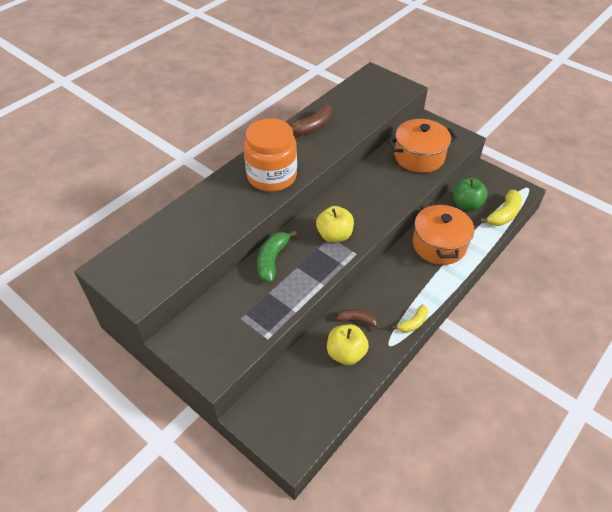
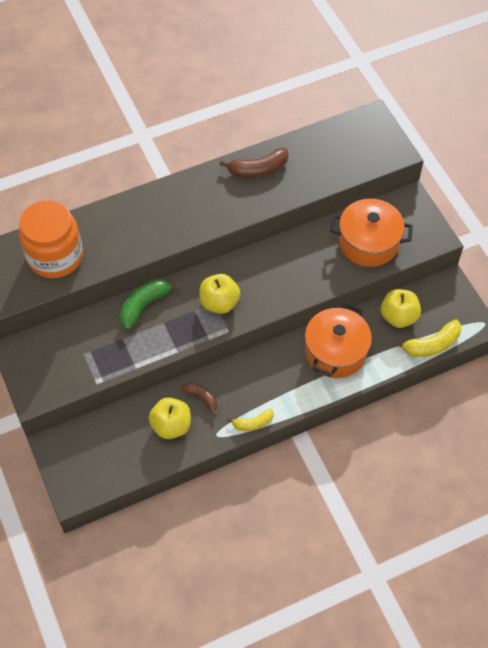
camera: 25 degrees right, 10 degrees up
orange jar [244,118,297,192] -> orange jar moved to [19,200,83,278]
green apple [453,178,488,211] -> yellow apple [381,289,421,328]

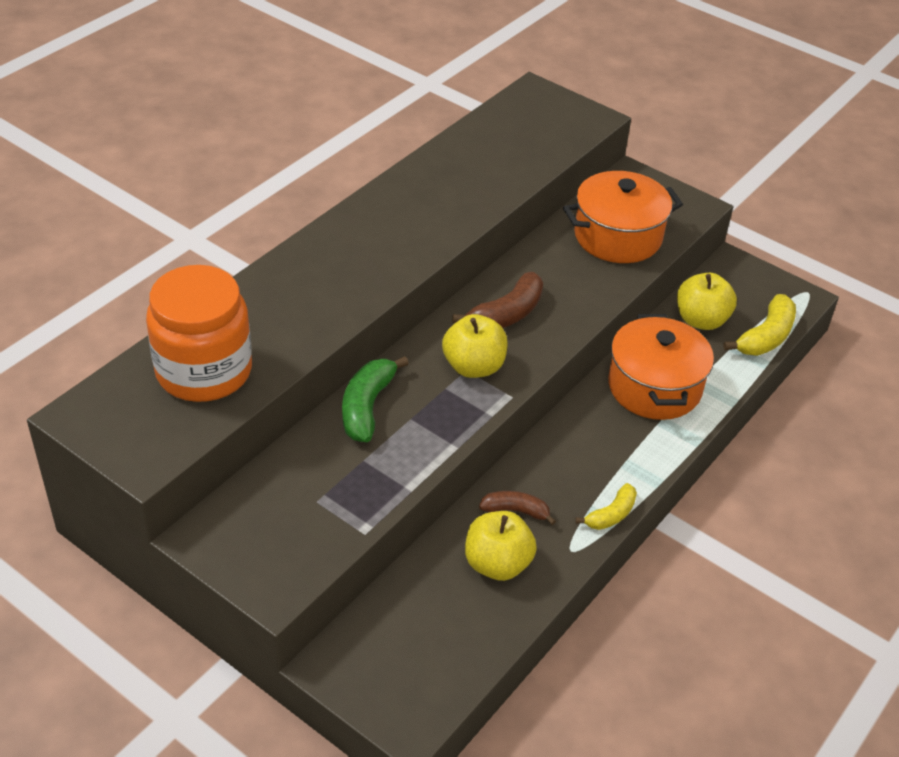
camera: 30 degrees left, 15 degrees down
brown banana [220,148,288,178] -> brown banana moved to [453,272,543,328]

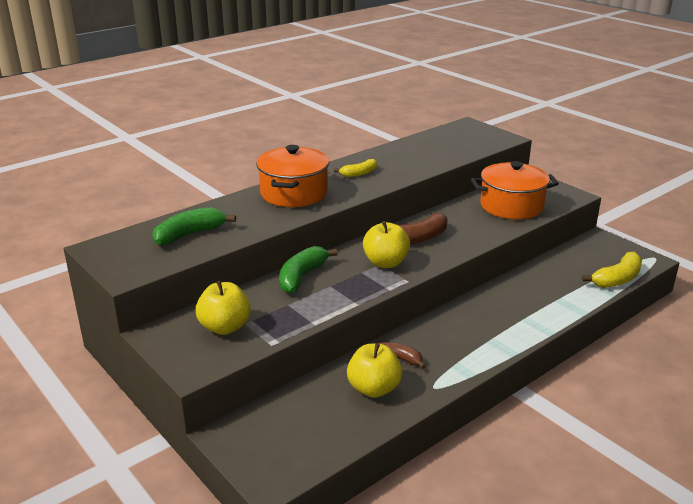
camera: 15 degrees right, 15 degrees down
orange jar [146,265,252,402] -> green banana [152,207,236,246]
yellow banana [575,483,637,530] -> yellow banana moved to [334,159,377,177]
orange pot [608,314,714,420] -> orange pot moved to [256,145,329,207]
yellow apple [677,273,737,330] -> yellow apple moved to [196,281,251,335]

